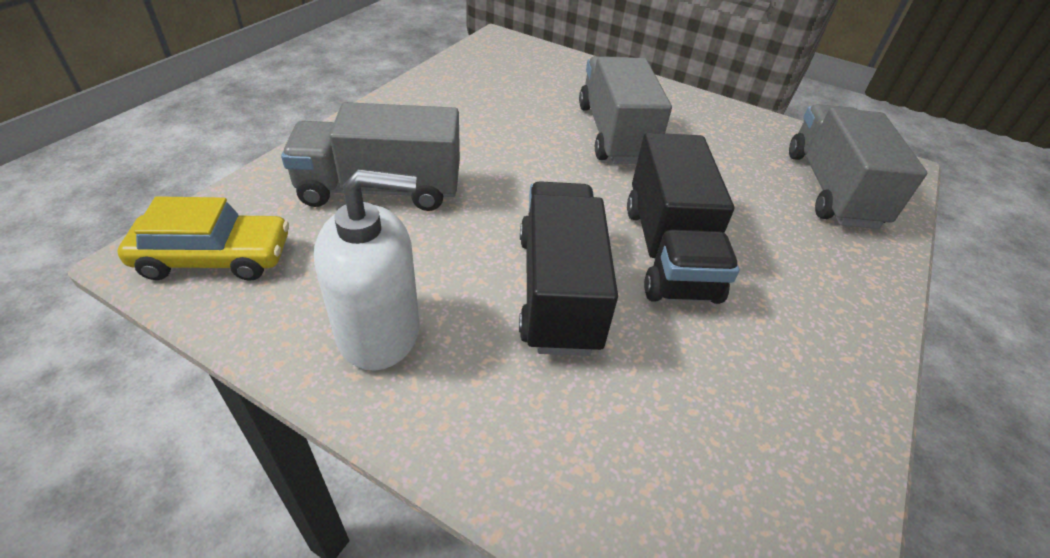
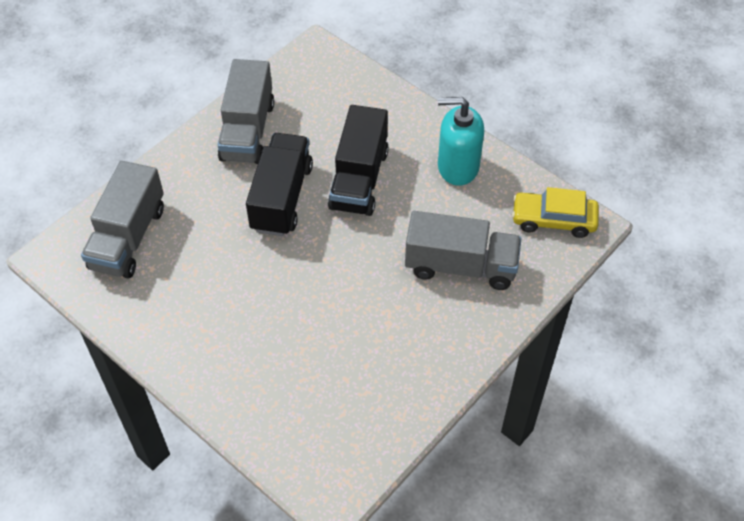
camera: 165 degrees left, 10 degrees up
white soap dispenser [314,169,420,370] -> turquoise soap dispenser [438,97,484,186]
grey truck [579,56,672,164] -> grey truck moved to [218,59,274,164]

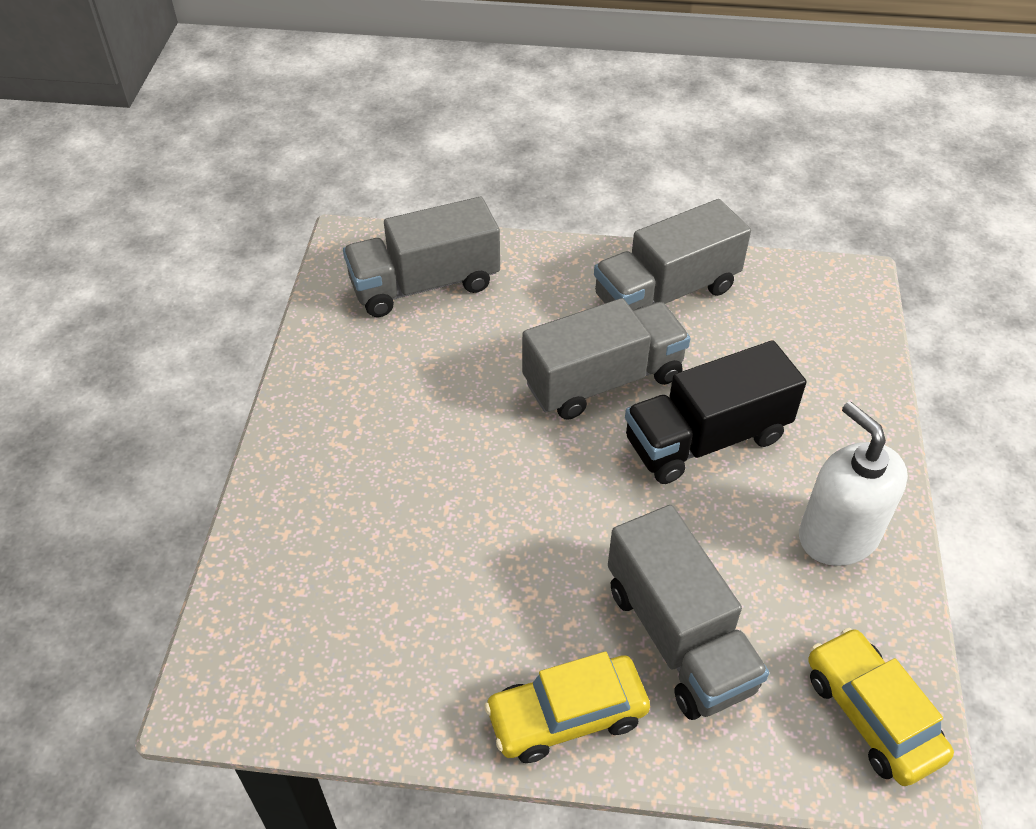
camera: 55 degrees right, 5 degrees down
black truck [246,133,313,236] -> grey truck [522,298,691,420]
turquoise soap dispenser [438,97,484,186] -> white soap dispenser [799,401,908,566]
none -> yellow car [484,651,650,763]

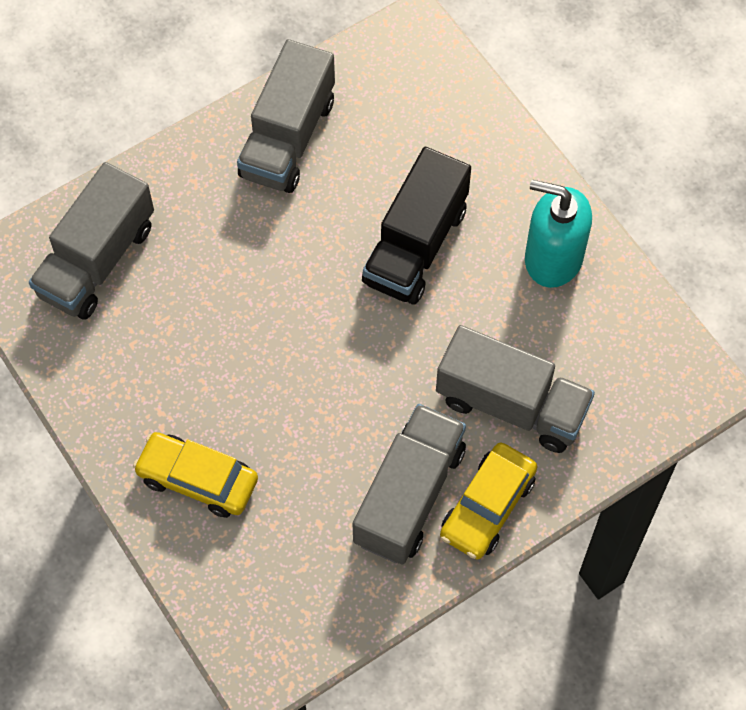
camera: 40 degrees left, 15 degrees up
grey truck [522,298,691,420] -> grey truck moved to [353,404,466,565]
white soap dispenser [799,401,908,566] -> turquoise soap dispenser [525,180,592,288]
yellow car [808,628,954,786] -> yellow car moved to [133,432,258,518]

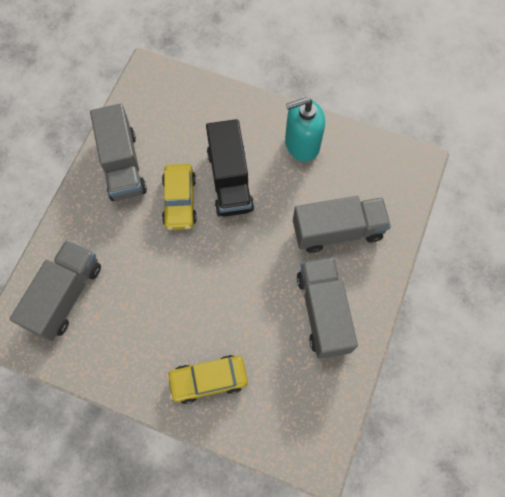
camera: 35 degrees left, 5 degrees up
grey truck [29,162,154,320] -> grey truck turned 150 degrees counterclockwise [10,240,101,341]
yellow car [440,443,537,559] -> yellow car moved to [162,164,197,230]

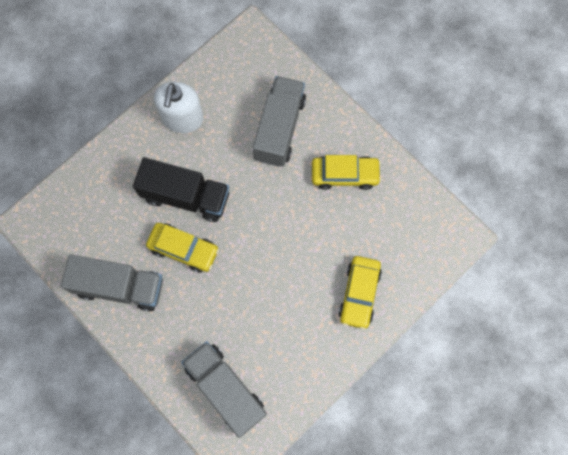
camera: 65 degrees left, 5 degrees up
turquoise soap dispenser [285,97,325,162] -> white soap dispenser [154,81,204,133]
grey truck [297,257,358,359] -> yellow car [312,155,381,190]

